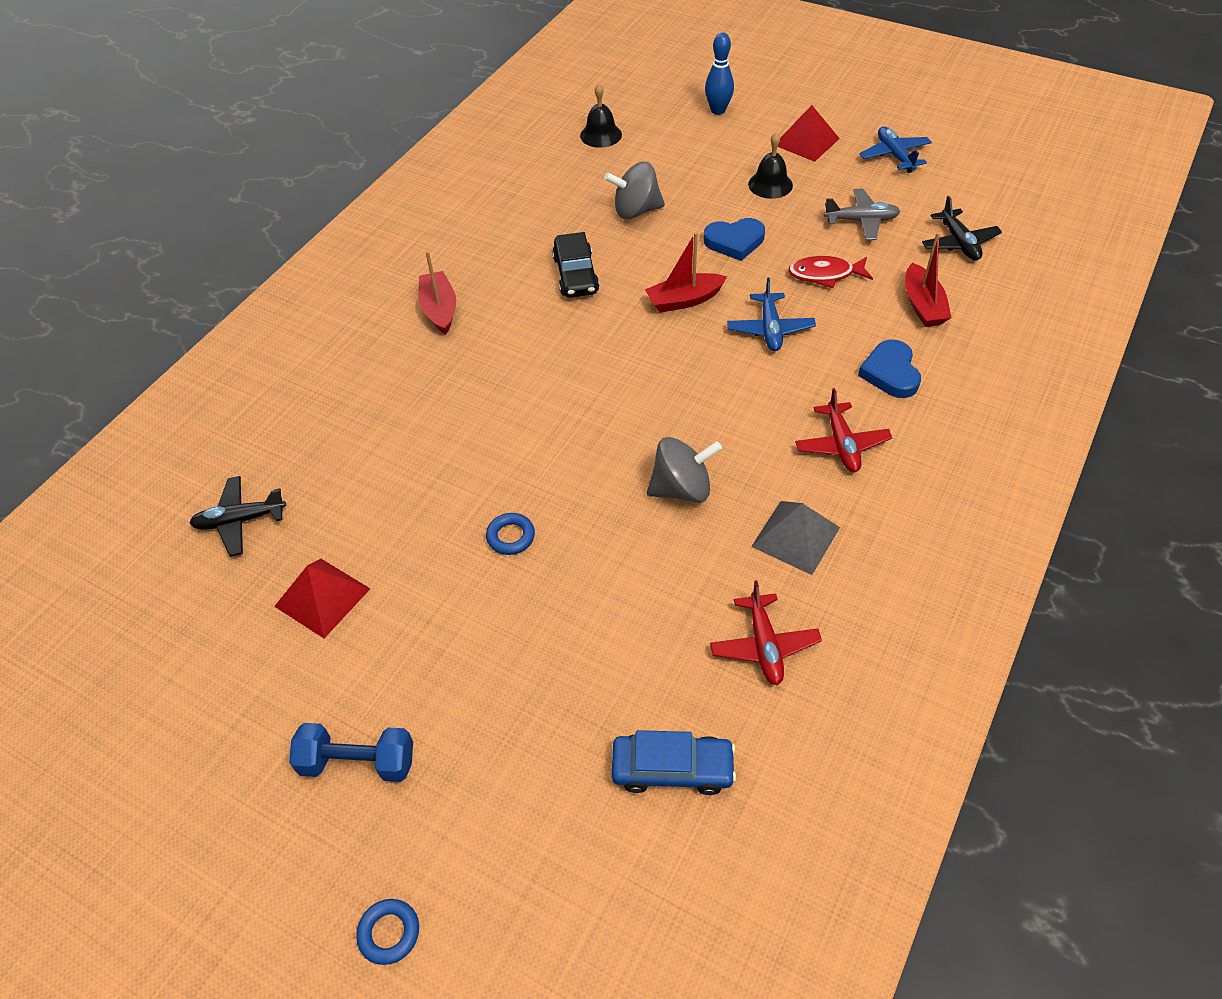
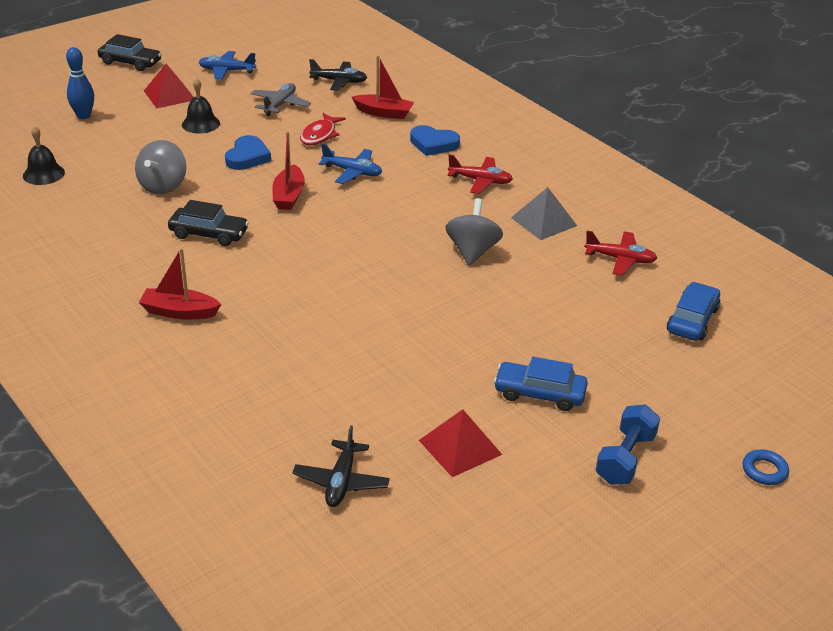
camera: 70 degrees left, 15 degrees down
blue ring [486,513,535,555] -> none
none -> black car [98,34,162,71]
none -> blue car [494,357,588,411]

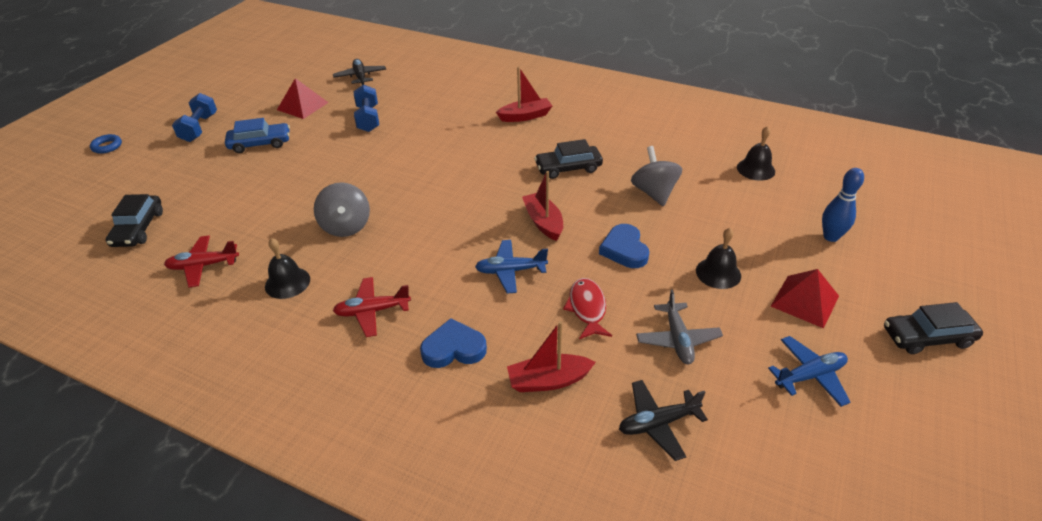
camera: 155 degrees right, 5 degrees up
grey pyramid [511,187,577,240] -> black bell [265,238,310,299]
blue car [667,282,720,341] -> black car [106,194,163,247]
none -> blue dumbbell [354,84,379,132]

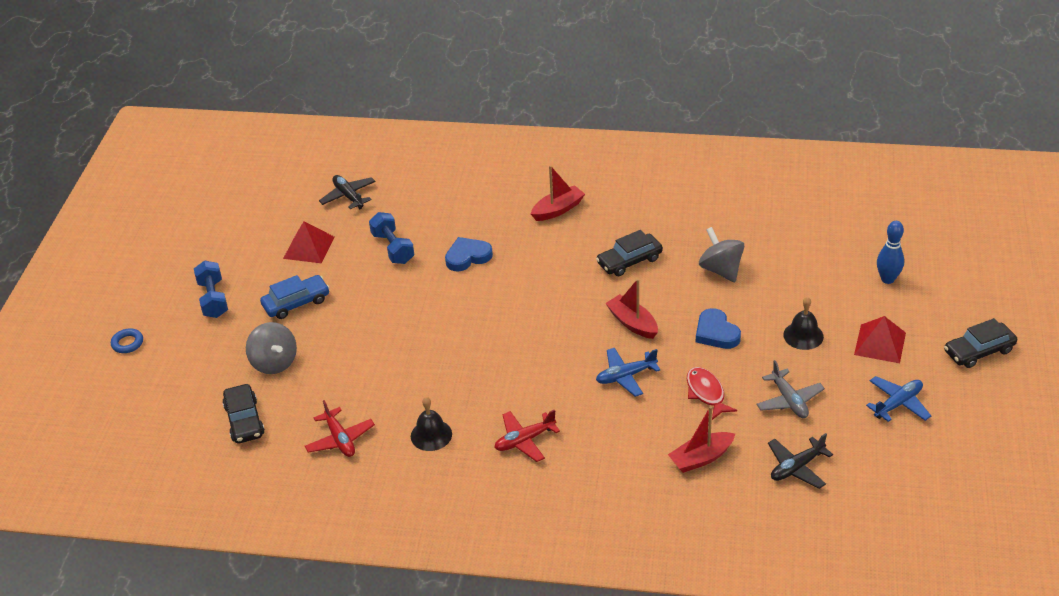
camera: 15 degrees left, 0 degrees up
red plane [164,236,239,287] -> red plane turned 90 degrees counterclockwise [305,400,375,457]
grey spinning top [314,182,370,237] -> grey spinning top moved to [246,322,297,374]
blue heart [420,318,487,368] -> blue heart moved to [445,237,493,271]
black bell [737,126,775,181] -> none

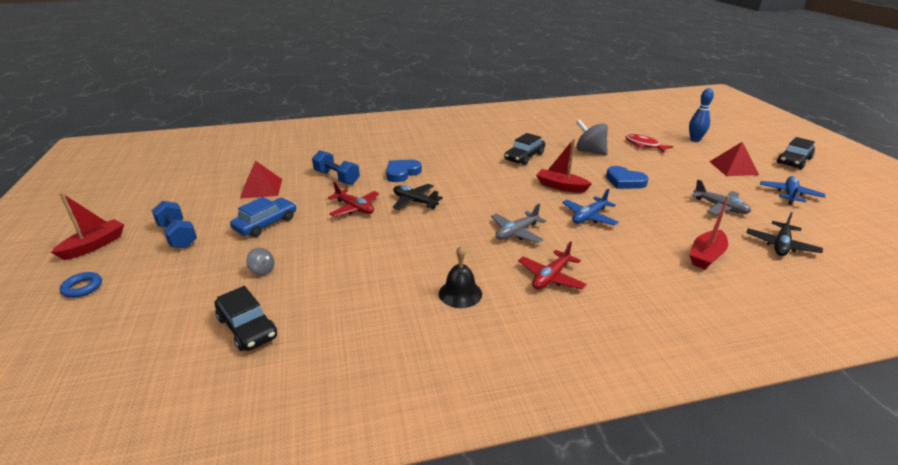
camera: 25 degrees left, 10 degrees down
grey spinning top [246,322,297,374] -> grey spinning top [246,248,274,275], size x0.52
red plane [305,400,375,457] -> red plane moved to [328,181,379,217]
black plane [319,175,375,209] -> black plane moved to [393,184,443,210]
red boat [531,165,585,221] -> red boat moved to [51,193,124,260]
red fish [687,367,737,420] -> red fish moved to [625,134,673,153]
black bell [783,297,824,350] -> none
none -> grey plane [491,204,546,243]

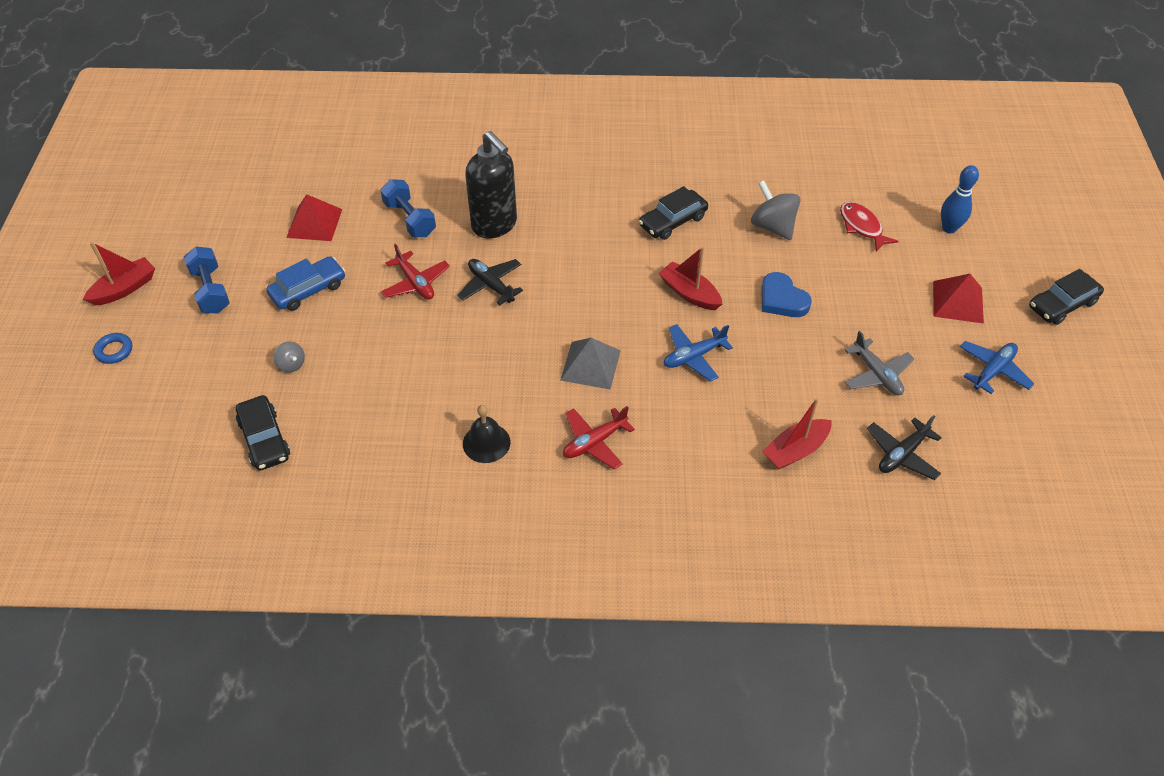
camera: 15 degrees right, 20 degrees up
blue heart [386,160,422,182] -> black soap dispenser [465,131,517,238]
grey plane [491,204,546,243] -> grey pyramid [560,338,621,390]

